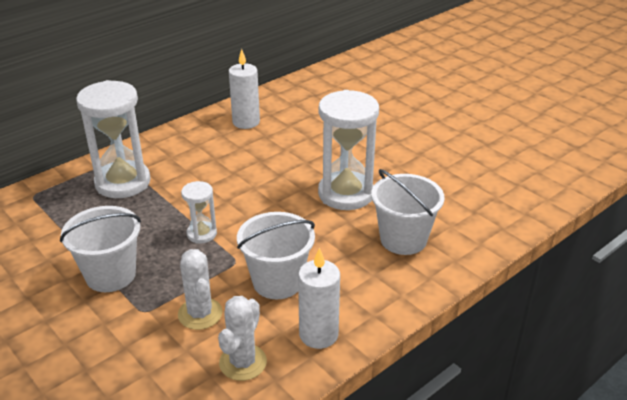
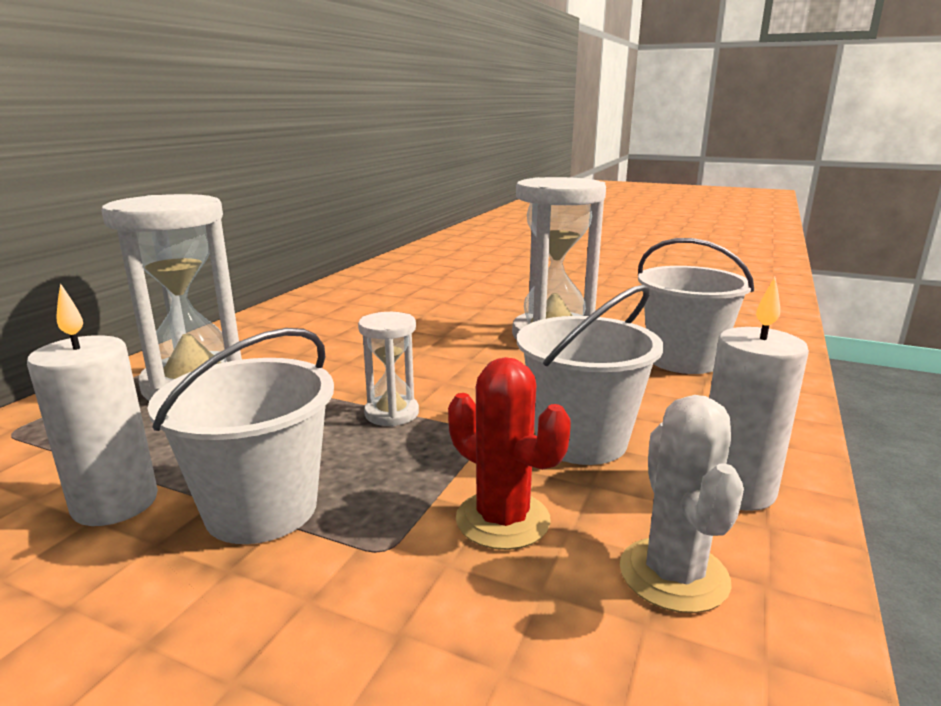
camera: 25 degrees left, 15 degrees down
white cactus [178,249,223,330] -> red cactus [448,357,571,550]
white candle [229,49,260,129] -> white candle moved to [27,283,158,526]

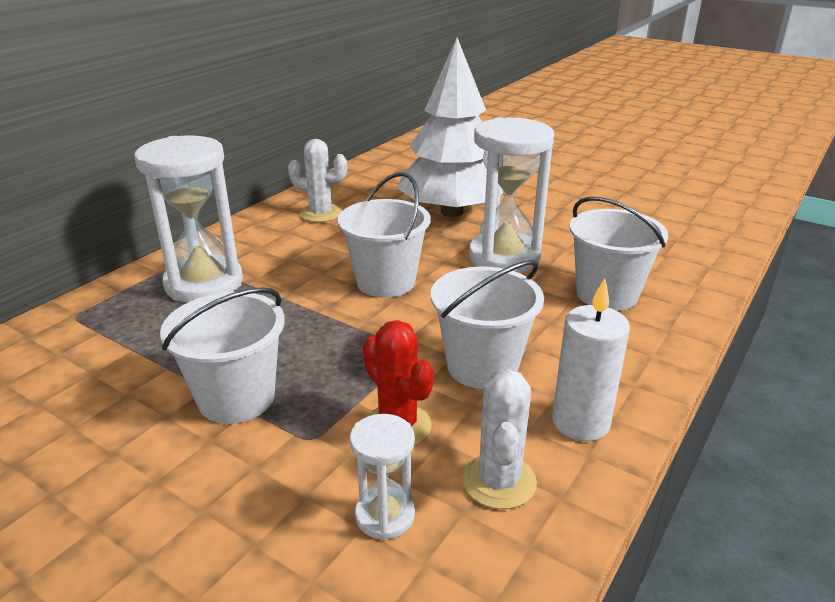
camera: 10 degrees right, 10 degrees up
white candle [27,283,158,526] -> none
white hourglass [358,312,419,427] -> white hourglass moved to [350,414,415,540]
none -> white cactus [288,139,347,222]
none -> white bucket [338,172,430,297]
none -> white tree [397,38,503,217]

